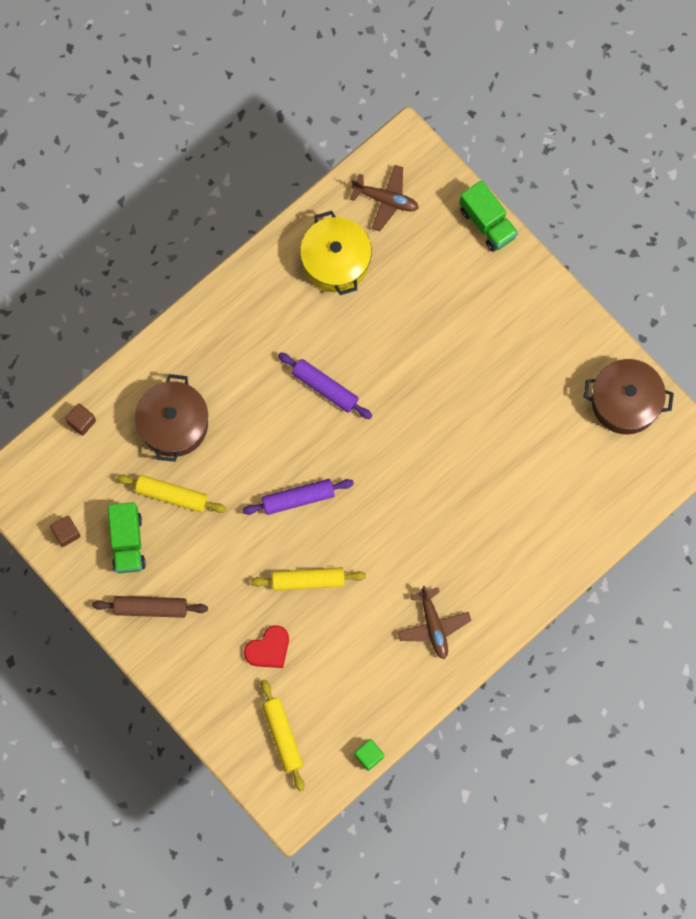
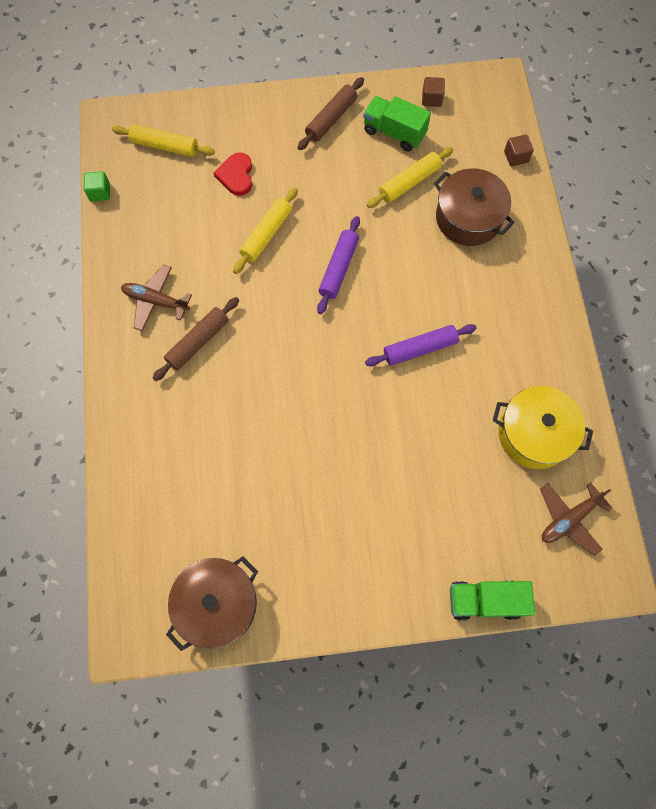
camera: 125 degrees right, 5 degrees down
none -> brown rolling pin [152,297,239,381]

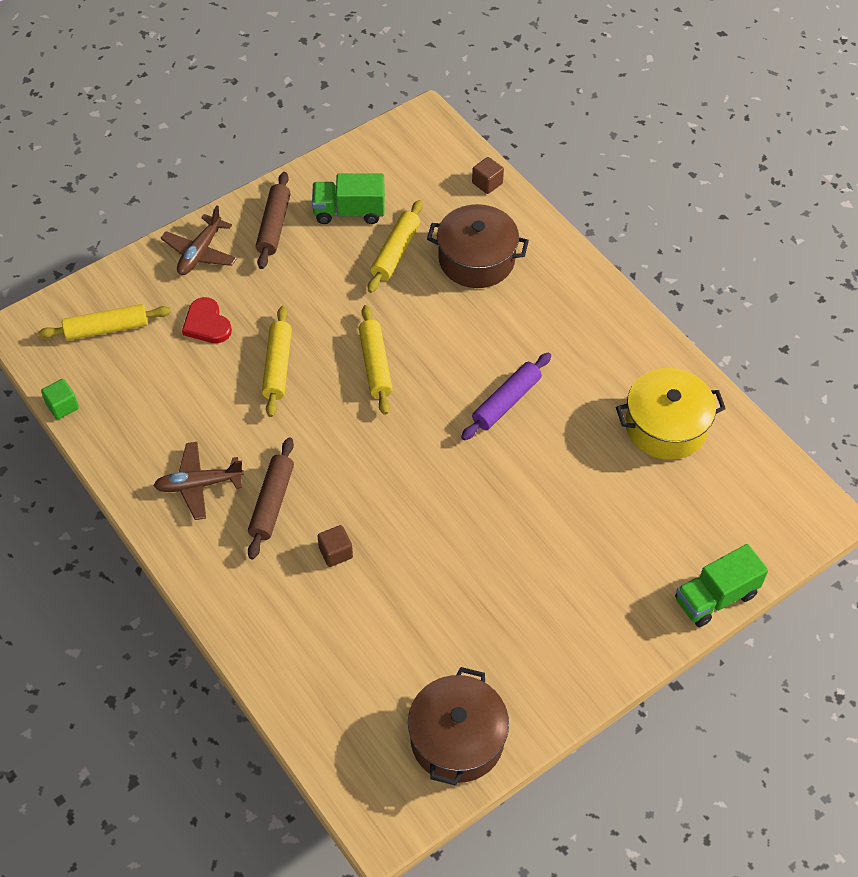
camera: 30 degrees left, 15 degrees down
purple rolling pin [317,216,360,314] -> yellow rolling pin [359,305,393,415]
brown cube [422,77,445,107] -> brown cube moved to [317,525,353,567]
brown plane [540,482,613,556] -> brown plane moved to [161,205,237,275]

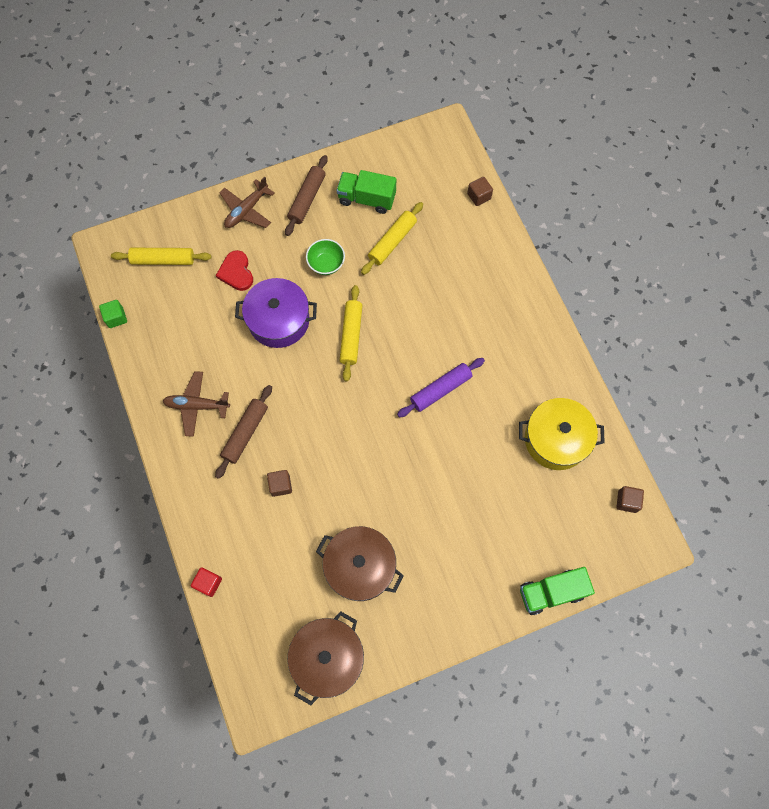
camera: 15 degrees right, 15 degrees up
yellow rolling pin [262,306,292,417] -> purple pot [235,278,317,348]
brown pot [427,204,529,288] -> brown pot moved to [316,526,404,601]
none -> red cube [191,567,222,597]
none -> green bowl [306,239,345,275]
none -> brown cube [617,486,644,513]

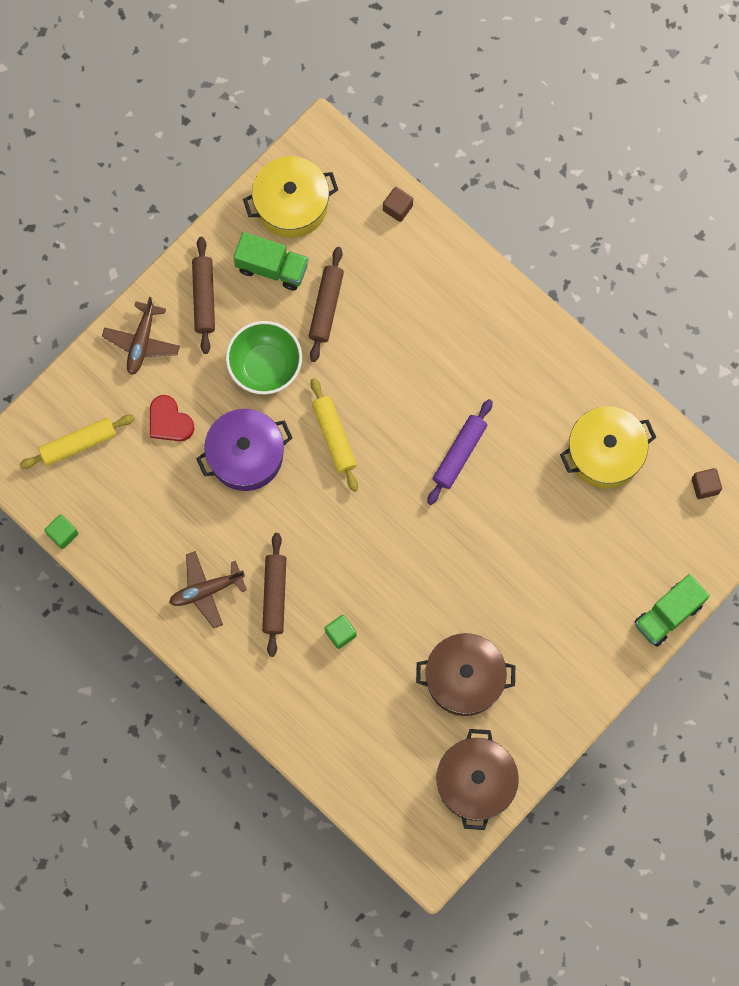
camera: 25 degrees left, 5 degrees up
red cube [191,567,222,597] -> none
brown cube [267,470,292,497] -> green cube [325,615,357,649]
green bowl [306,239,345,275] -> green bowl [226,321,302,394], size x1.59
green truck [337,170,396,214] -> green truck turned 150 degrees counterclockwise [233,232,309,290]
yellow rolling pin [361,202,423,275] -> brown rolling pin [309,247,344,362]
none -> yellow pot [243,156,338,238]

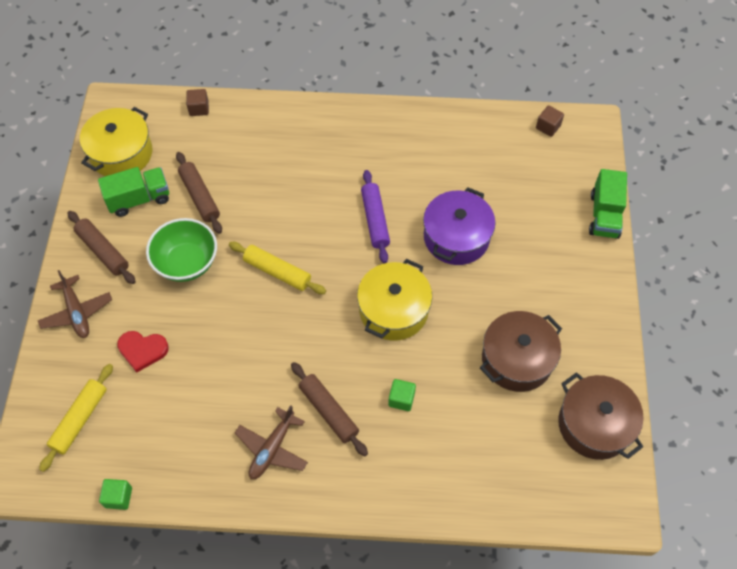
camera: 40 degrees left, 15 degrees down
purple pot [196,409,292,491] -> purple pot moved to [423,187,495,265]
yellow pot [560,406,656,489] -> yellow pot moved to [357,259,432,340]

